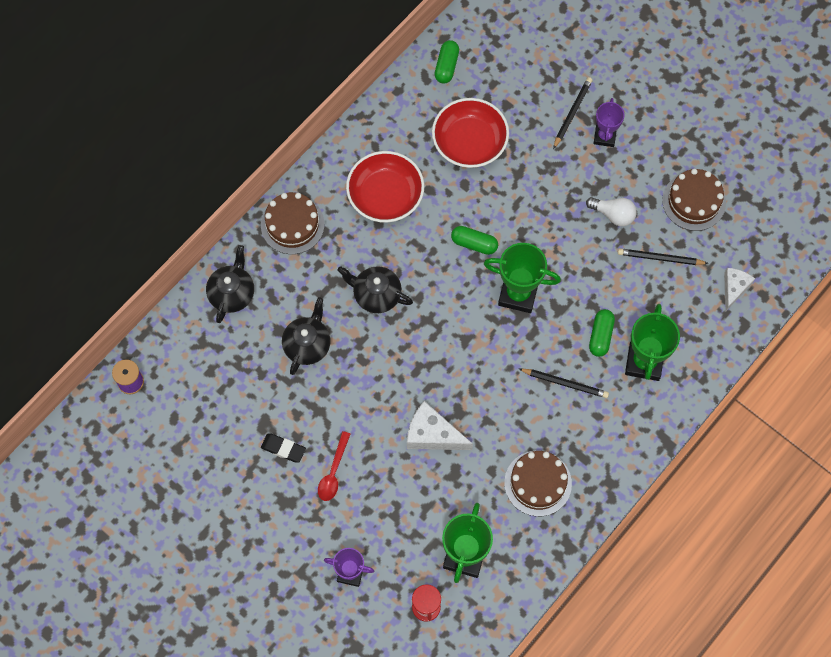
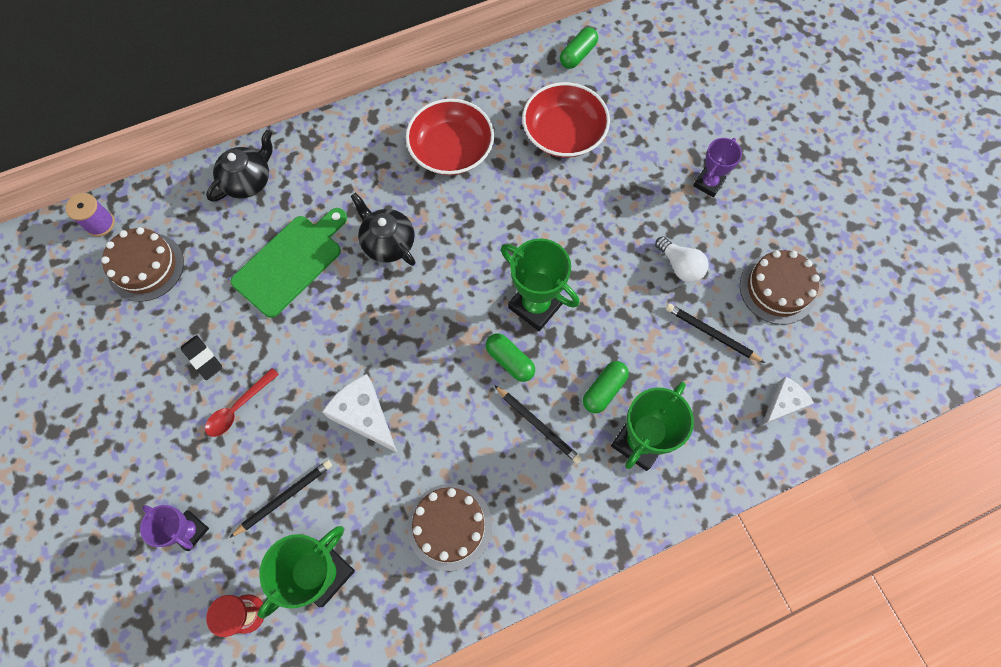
camera: 25 degrees right, 0 degrees up
brown cake [261,192,324,254] -> brown cake moved to [101,227,184,302]
black teapot [282,297,331,375] -> green cutting board [231,208,347,318]
green capsule [451,226,498,255] -> green capsule moved to [486,333,535,382]
black pencil [553,77,593,149] -> black pencil moved to [229,460,332,538]

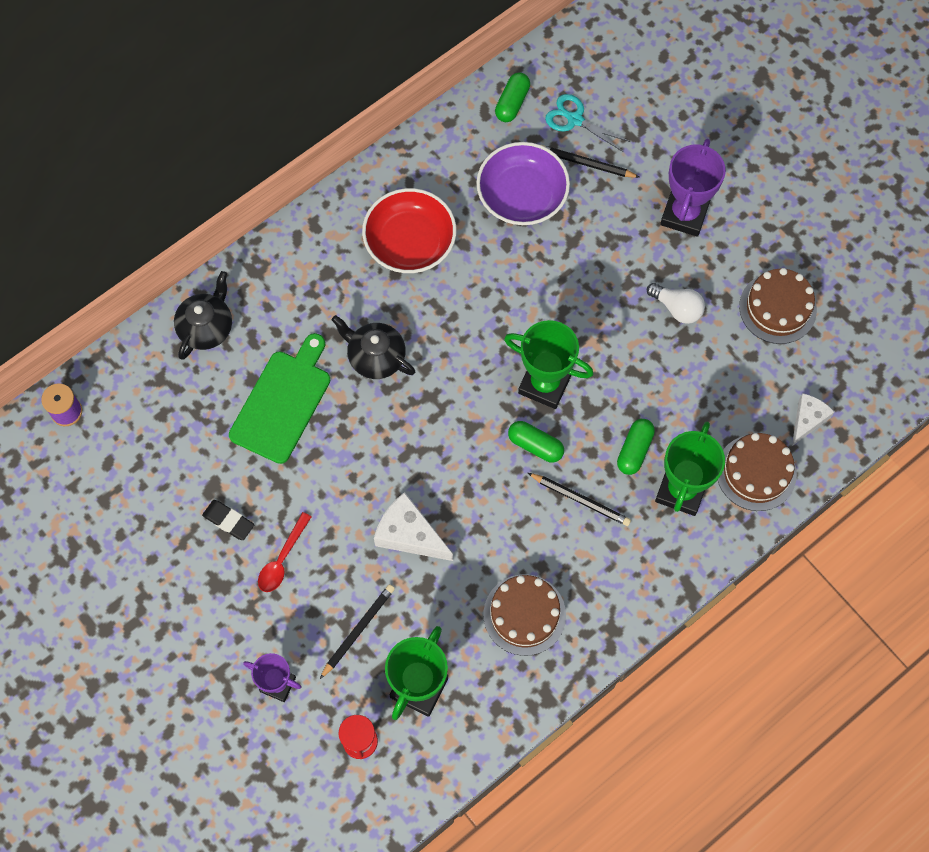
camera: 15 degrees left, 0 degrees up
brown cake [101,227,184,302] -> brown cake moved to [718,433,797,511]
red bowl [522,82,610,158] -> purple bowl [476,142,570,225]
black pencil [666,303,765,363] -> black pencil moved to [542,145,640,178]
purple trophy [693,138,742,197] -> purple trophy [660,139,726,237], size x1.60
none -> turquoise scissors [545,94,630,152]

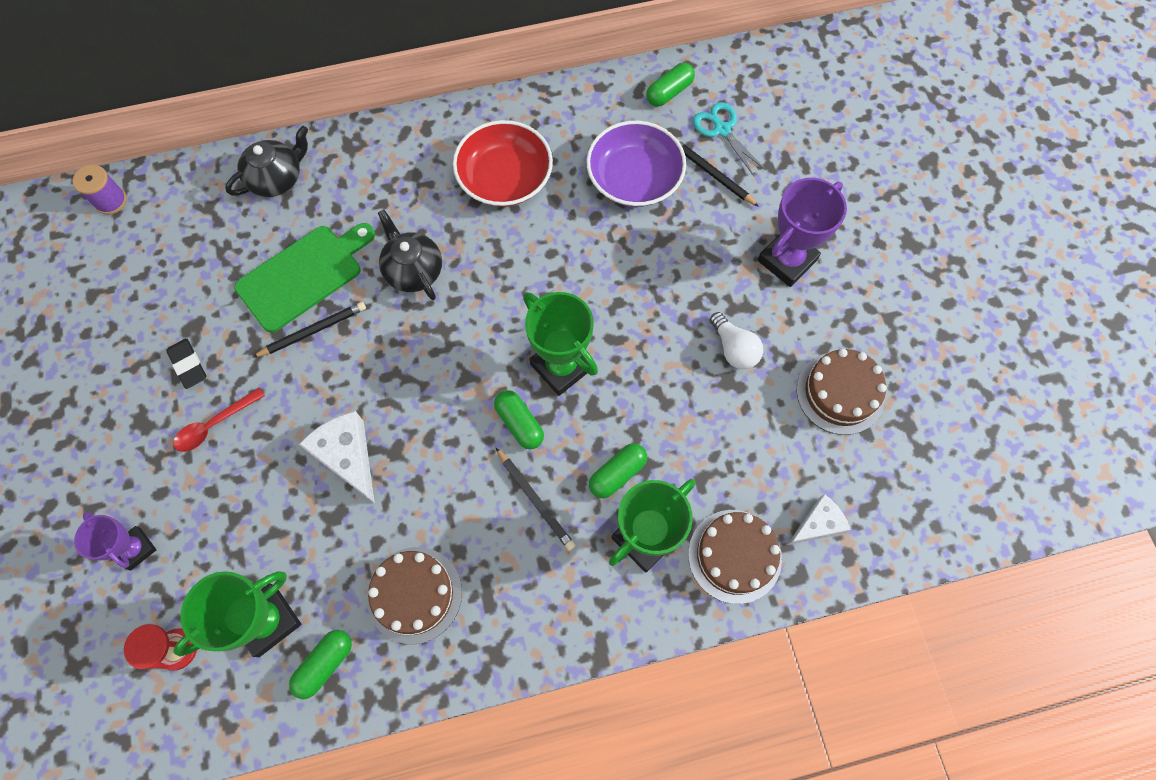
camera: 25 degrees right, 0 degrees up
black pencil [320,584,395,679] -> black pencil moved to [252,302,366,358]
none -> green capsule [289,630,352,699]

